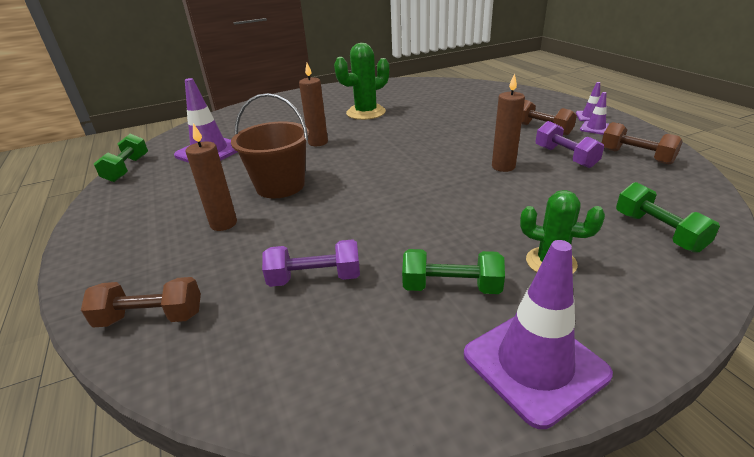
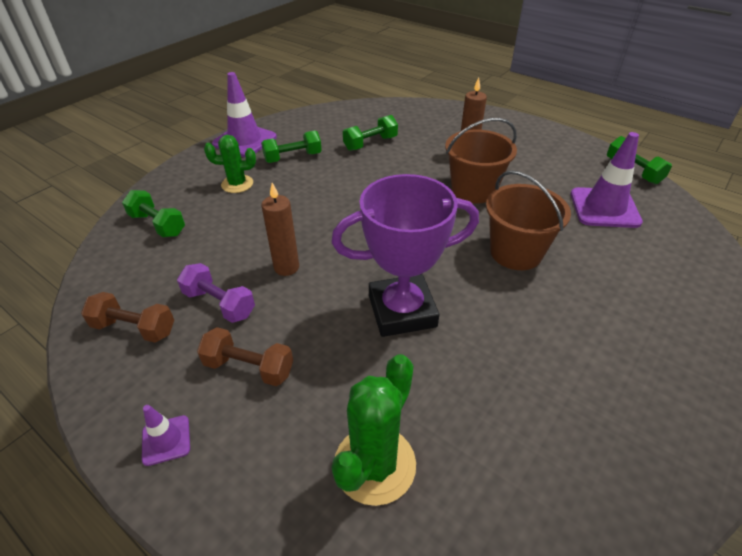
camera: 150 degrees right, 10 degrees up
brown dumbbell [81,277,201,328] -> none
purple dumbbell [262,239,360,287] -> green dumbbell [343,115,398,151]
brown candle [299,63,328,146] -> brown bucket [486,170,571,270]
green cactus [334,43,389,120] -> green cactus moved to [331,354,416,506]
purple traffic cone [580,92,609,135] -> none
none -> purple trophy [331,174,479,337]

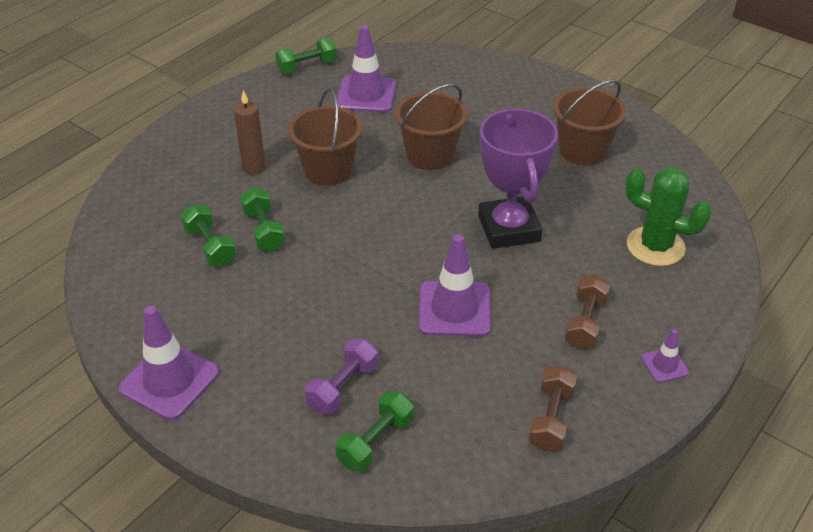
camera: 90 degrees left, 0 degrees up
purple dumbbell [177,263,255,323] -> purple dumbbell moved to [305,339,378,415]
green cactus [204,135,256,193] -> none
green dumbbell [261,130,322,163] -> green dumbbell moved to [240,187,285,252]
brown candle [261,183,299,276] -> purple traffic cone [419,234,491,337]
none -> brown bucket [553,80,626,166]

